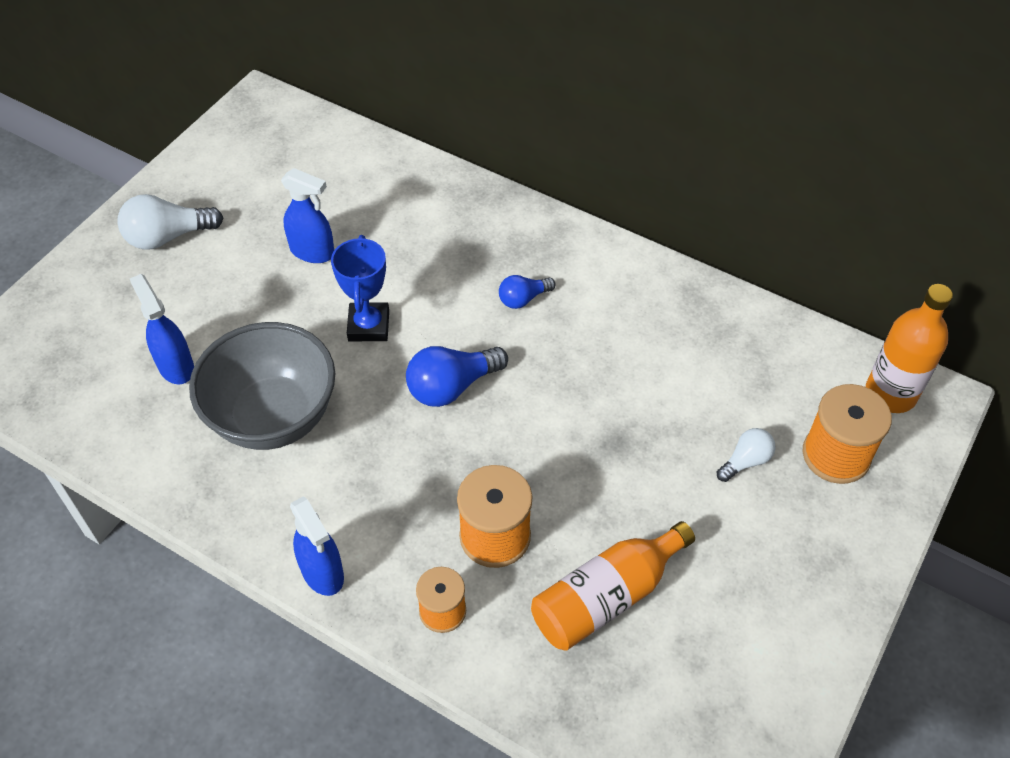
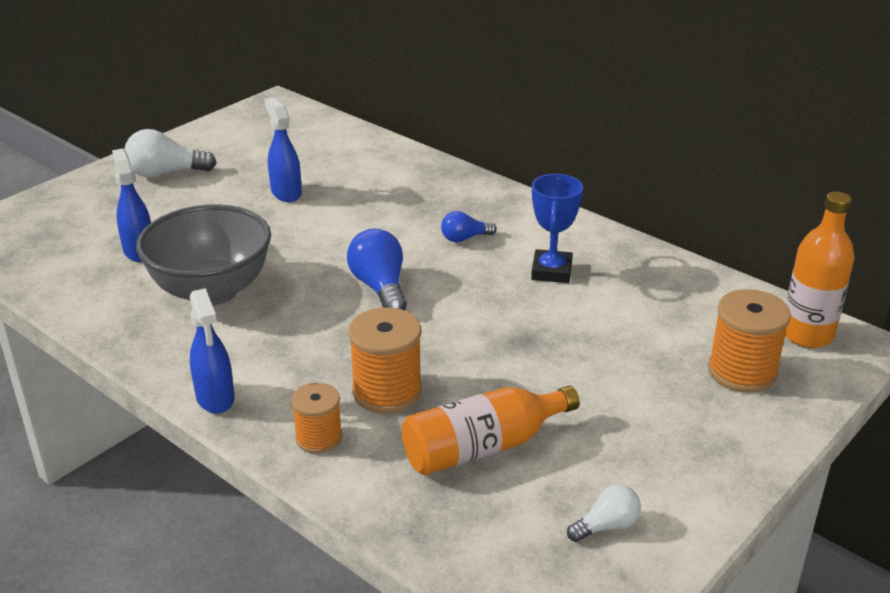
camera: 10 degrees right, 20 degrees down
blue spray bottle [281,168,334,263] -> blue spray bottle turned 150 degrees counterclockwise [265,97,302,202]
blue trophy [331,235,389,341] -> blue trophy moved to [531,174,583,283]
blue light bulb [406,346,508,407] -> blue light bulb turned 90 degrees clockwise [347,228,407,310]
white light bulb [717,428,775,482] -> white light bulb moved to [567,484,641,542]

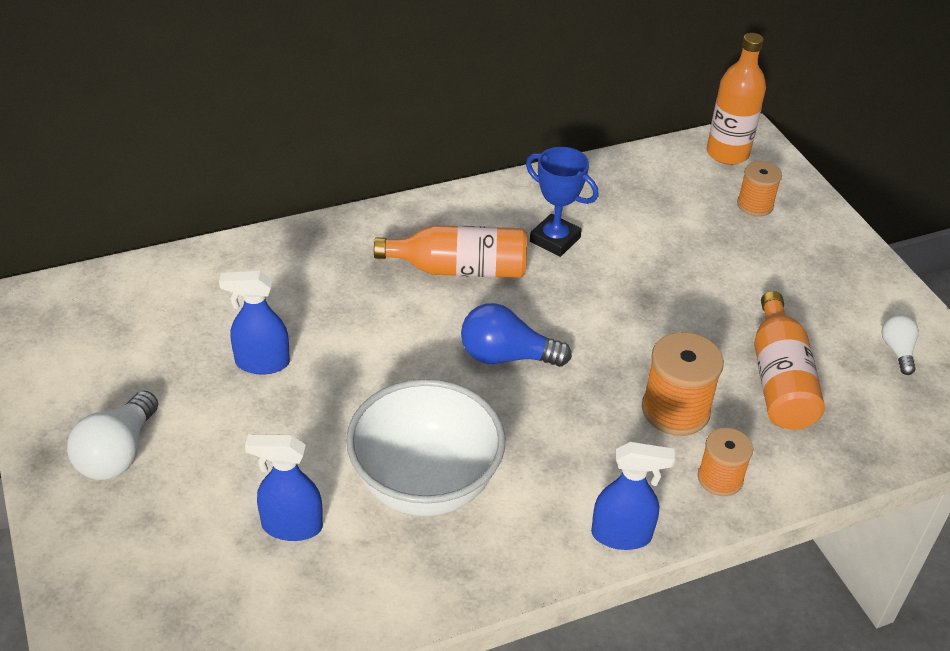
camera: 65 degrees left, 10 degrees up
grey bowl [136,204,271,306] -> white bowl [346,379,506,516]
blue light bulb [441,211,497,242] -> orange bottle [374,225,527,278]
orange spool [708,289,791,393] -> orange spool [737,161,782,216], size x0.64

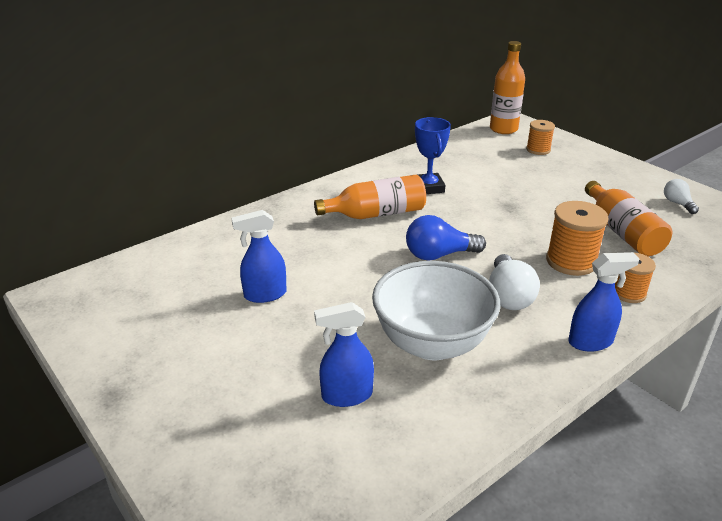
camera: 15 degrees left, 10 degrees down
white light bulb [67,391,158,480] -> white light bulb moved to [489,254,540,310]
blue trophy [526,147,598,257] -> blue trophy turned 60 degrees clockwise [415,117,451,194]

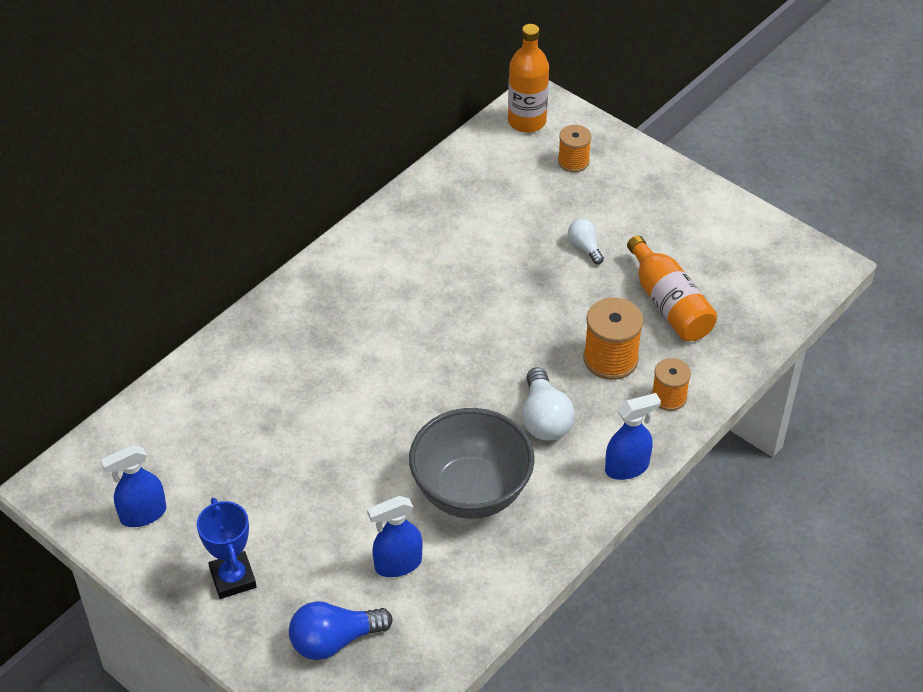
camera: 10 degrees left, 15 degrees up
blue spray bottle [231,210,287,303] -> blue spray bottle moved to [100,445,166,527]
orange bottle [314,175,426,219] -> none
white bowl [372,261,500,361] -> grey bowl [409,408,535,519]
blue light bulb [406,215,486,260] -> blue light bulb moved to [289,601,393,660]
blue trophy [415,117,451,194] -> blue trophy moved to [197,498,257,599]
white light bulb [664,179,699,214] -> white light bulb moved to [568,219,604,265]

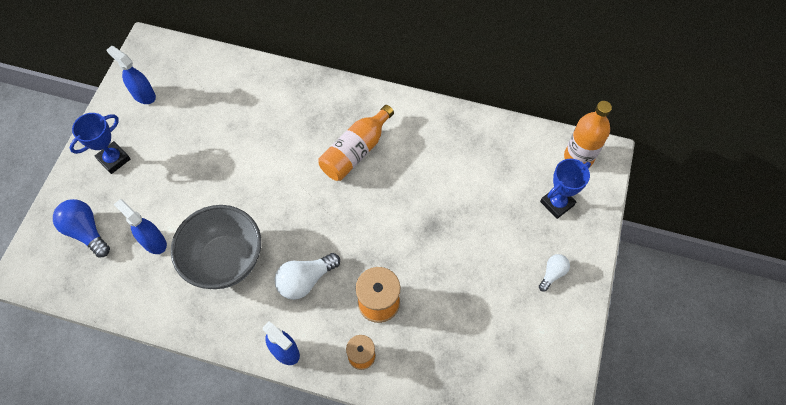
camera: 65 degrees right, 15 degrees up
orange spool [558,125,591,172] -> blue trophy [540,159,591,219]
white light bulb [568,219,604,265] -> white light bulb moved to [539,254,570,292]
orange bottle [627,236,717,341] -> orange bottle moved to [318,105,394,181]

